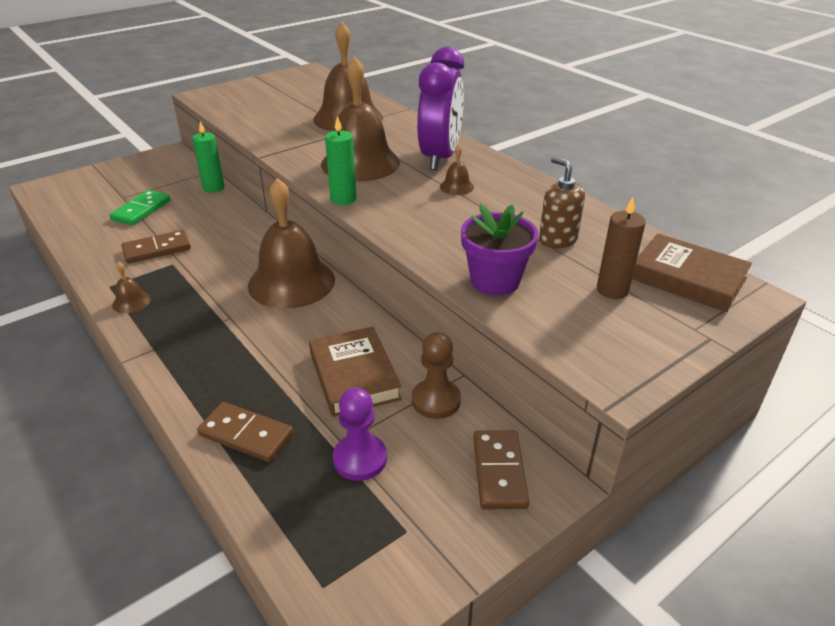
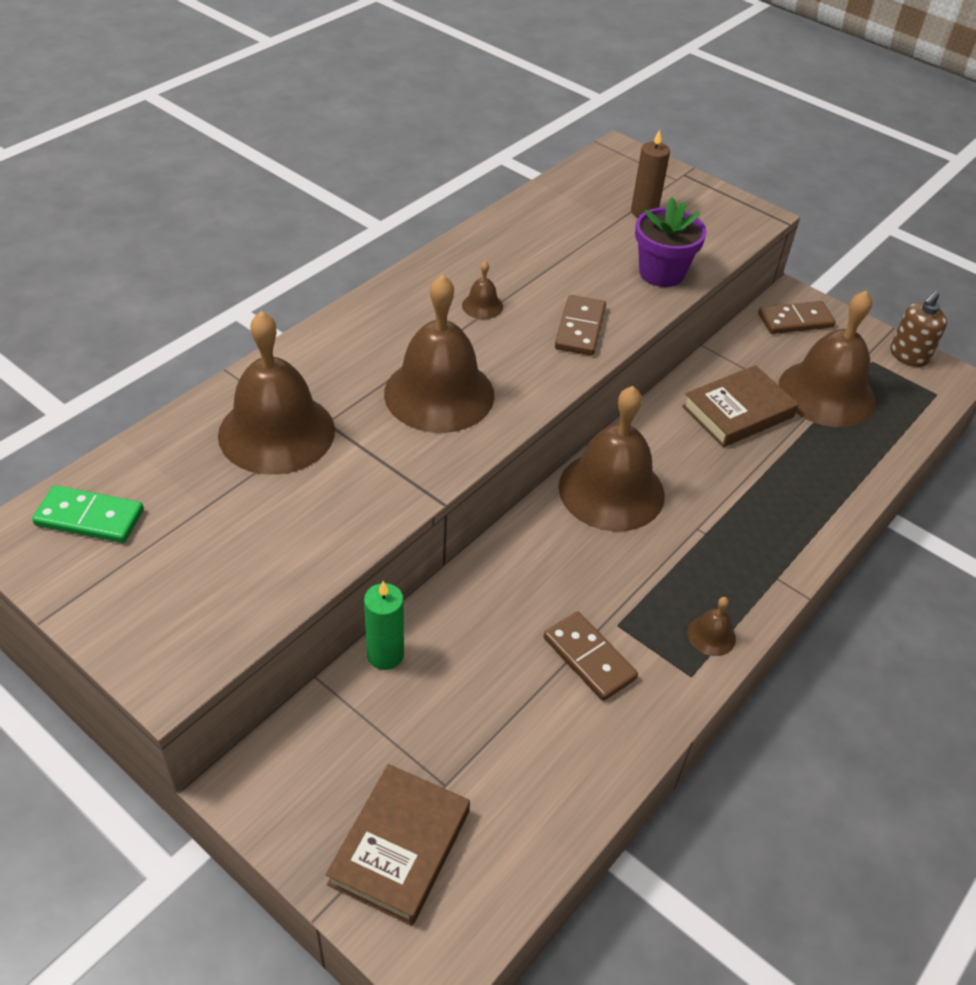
camera: 105 degrees left, 10 degrees up
green domino [109,190,170,225] -> green domino moved to [32,485,144,543]
brown domino [197,402,294,462] -> brown domino moved to [555,295,606,356]
green candle [325,116,356,205] -> none
purple pawn [333,388,387,481] -> brown bell [779,290,876,427]
brown pawn [412,332,461,419] -> none
purple clock [417,47,464,170] -> none
brown soap dispenser [539,157,585,249] -> brown soap dispenser moved to [890,291,947,367]
brown book [632,234,752,312] -> brown book moved to [325,764,470,926]

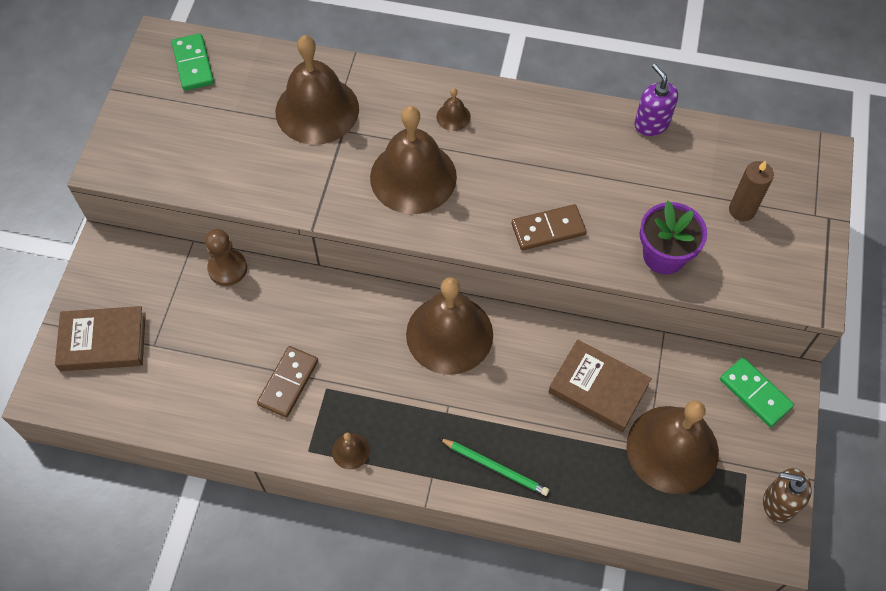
camera: 65 degrees right, 15 degrees up
green candle [364,581,404,670] -> brown pawn [205,229,247,286]
brown bell [462,261,503,319] -> brown bell moved to [436,88,471,131]
brown domino [758,301,836,334] -> green domino [720,357,794,427]
none -> green pencil [439,438,549,496]
none -> purple soap dispenser [634,64,678,136]

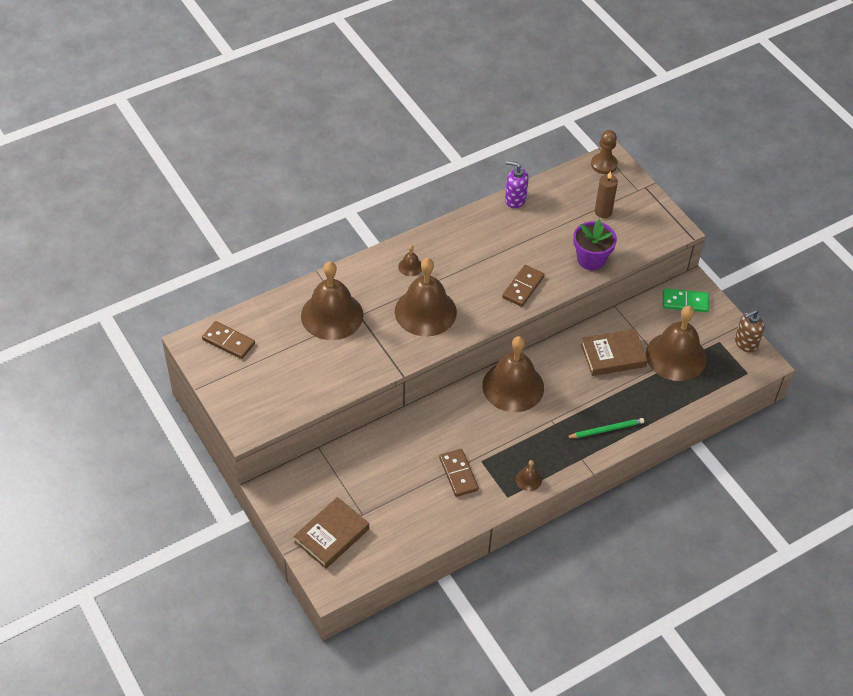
camera: 45 degrees left, 10 degrees down
green domino [172,33,214,91] -> brown domino [202,321,255,359]
brown pawn [205,229,247,286] -> brown pawn moved to [591,130,618,174]

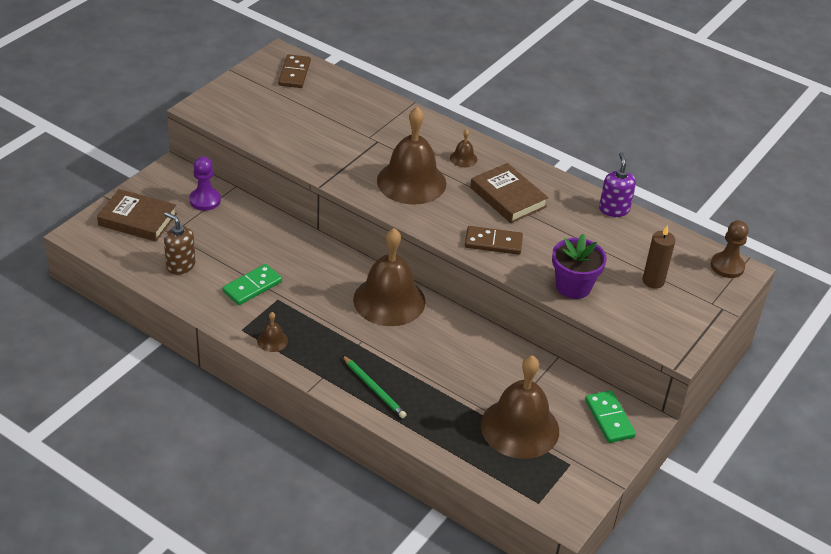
camera: 65 degrees right, 10 degrees down
brown bell [301,261,363,340] -> none
brown domino [439,449,479,497] -> green domino [222,264,282,305]
brown book [581,329,648,376] -> brown book moved to [470,163,548,223]
brown soap dispenser [735,310,765,353] -> brown soap dispenser moved to [164,212,196,275]
none -> purple pawn [189,157,221,211]

